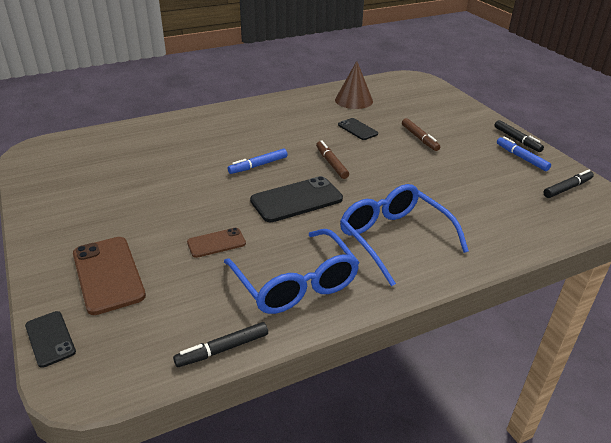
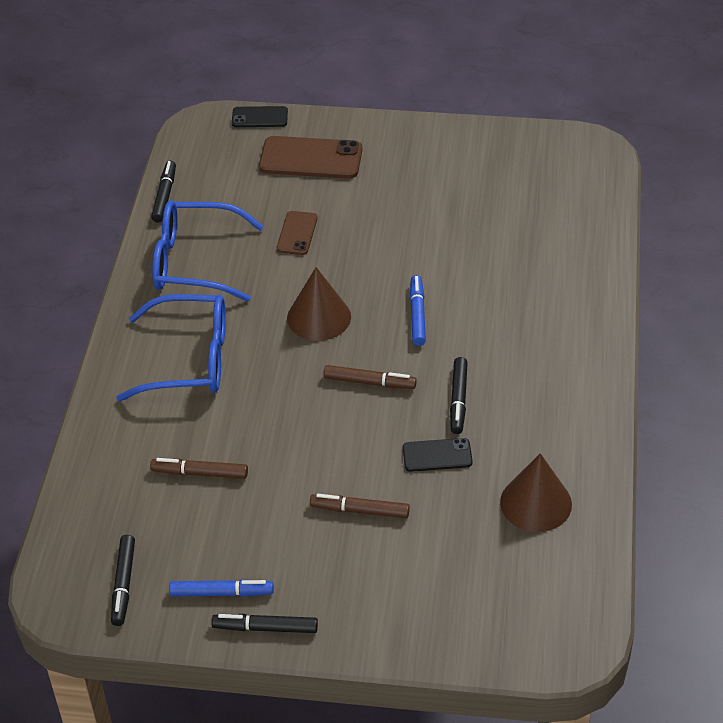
camera: 125 degrees right, 10 degrees up
black phone [250,176,343,222] -> brown cone [287,267,351,341]
none -> brown marker [150,458,248,479]
none -> black marker [450,357,468,434]

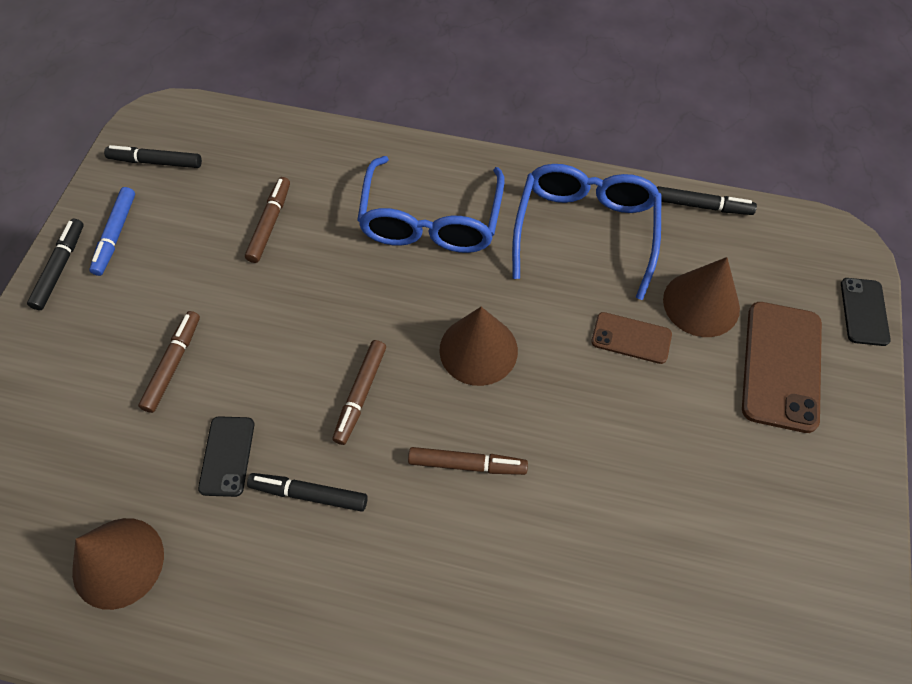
camera: 95 degrees right, 15 degrees up
blue marker [410,275,426,346] -> brown marker [408,447,528,475]
none -> brown cone [663,257,740,337]

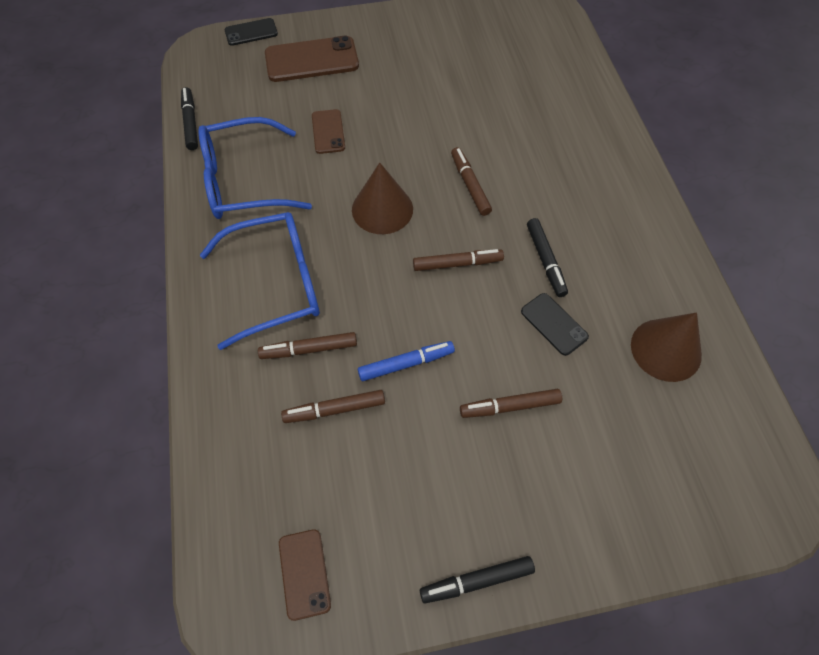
camera: 115 degrees left, 0 degrees up
blue marker [89,187,135,276] -> blue marker moved to [358,341,455,381]
black marker [104,145,202,168] -> brown phone [279,529,331,621]
black phone [198,416,254,497] -> black phone turned 75 degrees clockwise [521,293,589,356]
brown cone [663,257,740,337] -> none
none -> brown marker [258,332,357,359]

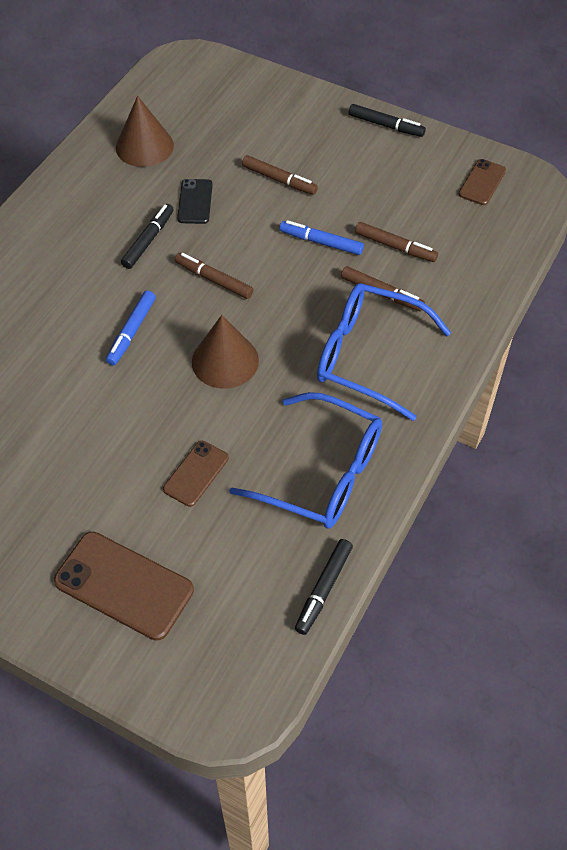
camera: 140 degrees left, 5 degrees down
black phone [225,18,278,46] -> none
brown marker [451,147,492,216] -> blue marker [106,291,156,366]

